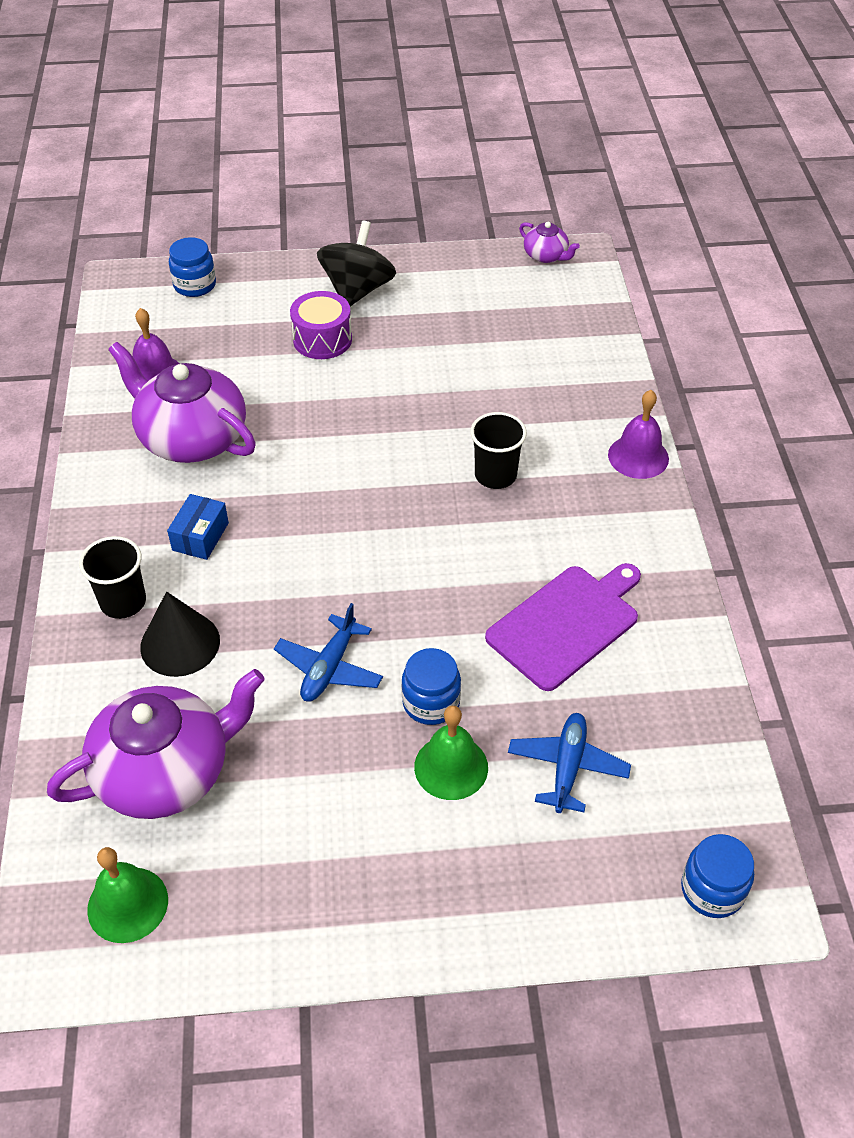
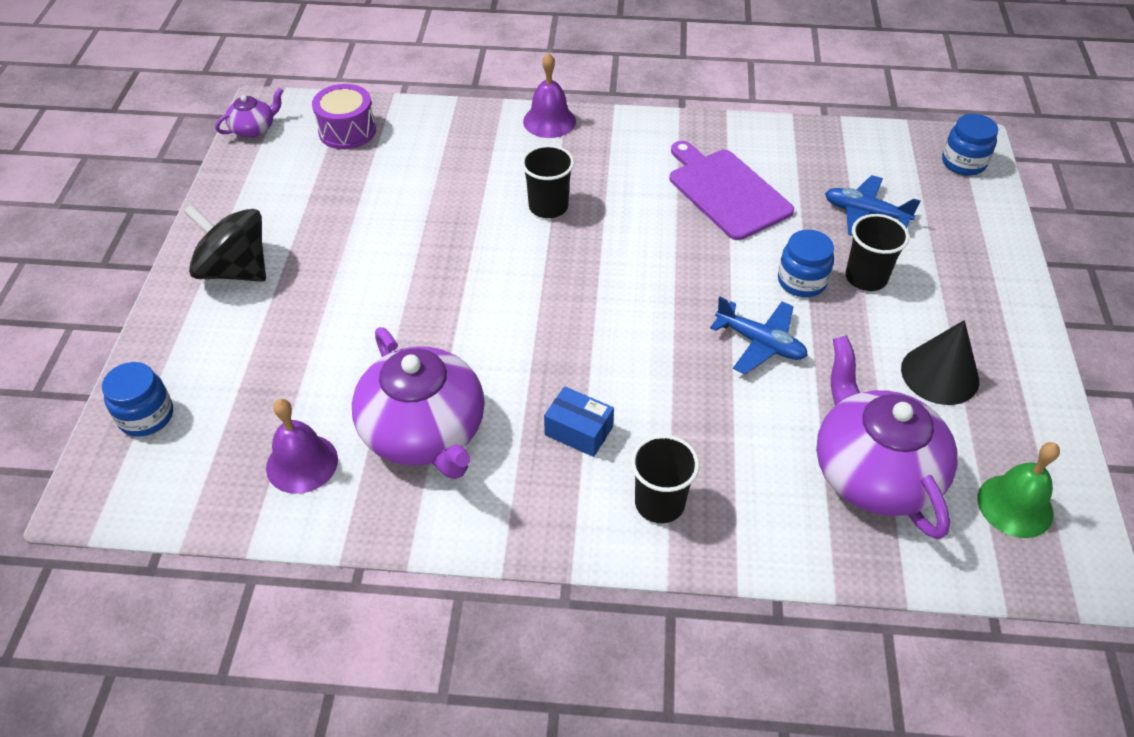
camera: 80 degrees left, 0 degrees up
purple teapot [108,342,256,463] -> purple teapot turned 75 degrees counterclockwise [352,327,485,479]
black cone [140,592,220,677] -> black cone moved to [901,320,979,405]
purple drum [290,291,352,359] -> purple drum moved to [312,84,376,149]
green bell [414,706,488,800] -> black cup [845,214,909,291]

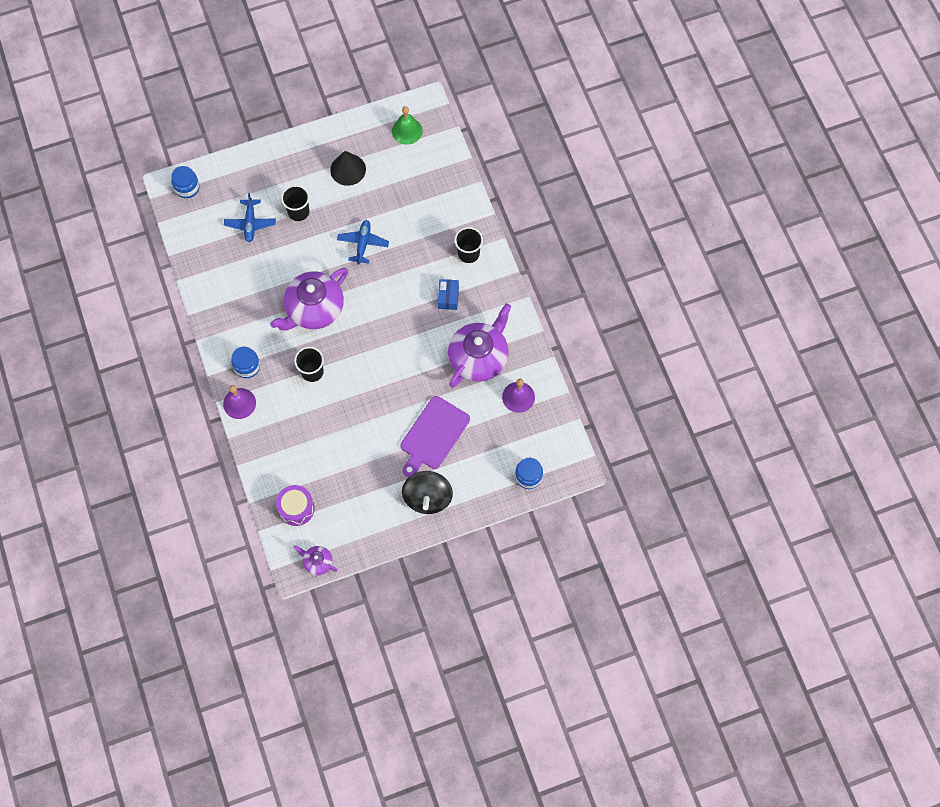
camera: 115 degrees left, 20 degrees up
purple cutting board [669,141,794,240] -> purple cutting board moved to [400,396,470,477]
blue jar [778,230,834,297] -> blue jar moved to [231,346,260,378]
purple teapot [816,335,958,540] -> purple teapot moved to [270,268,348,331]

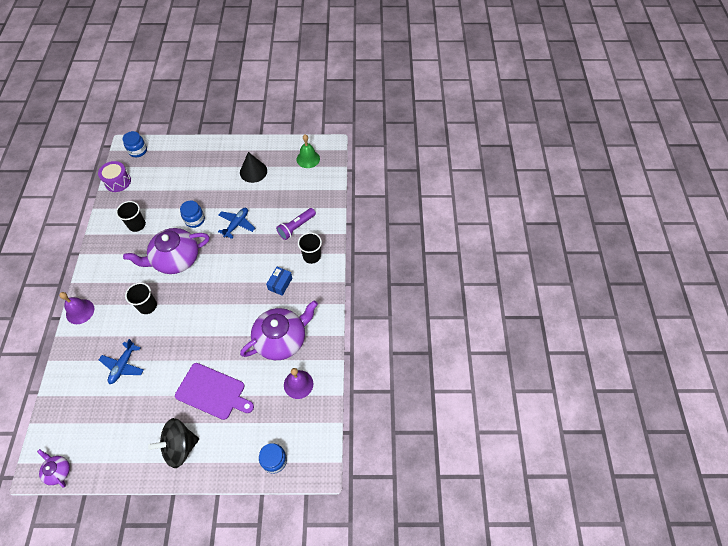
camera: 20 degrees right, 10 degrees down
blue plane [224,193,276,242] -> blue plane moved to [99,339,144,384]
blue jar [231,346,260,378] -> blue jar moved to [180,201,205,228]
purple drum [276,485,315,526] -> purple drum moved to [98,161,131,192]
black cup [281,185,309,221] -> black cup moved to [116,201,146,232]
purple cutting board [400,396,470,477] -> purple cutting board turned 120 degrees counterclockwise [175,363,254,420]
black spinning top [402,471,453,514] -> black spinning top turned 45 degrees clockwise [148,418,199,468]
none -> purple flashlight [276,208,316,240]

